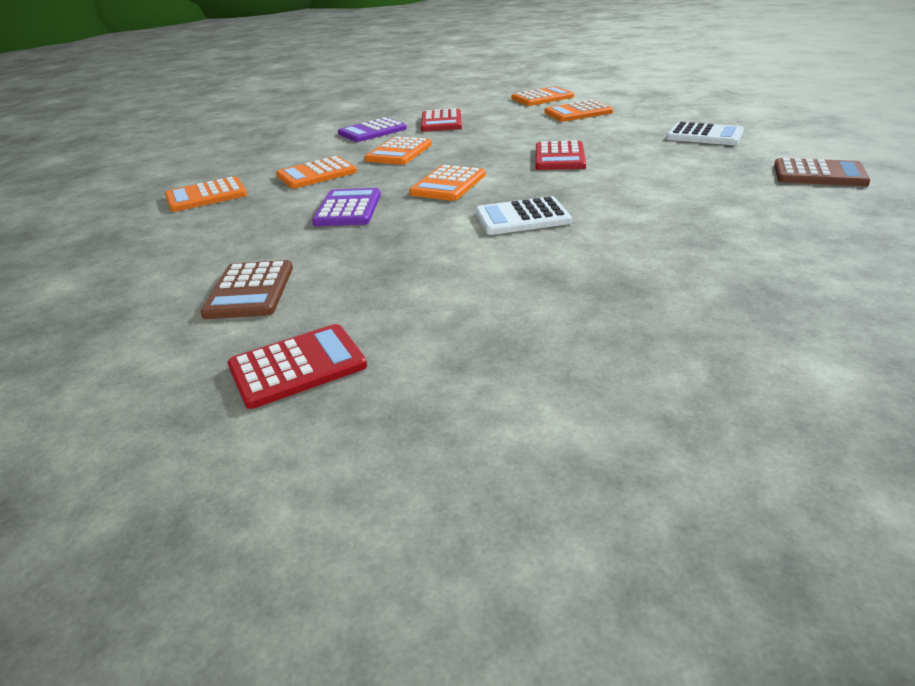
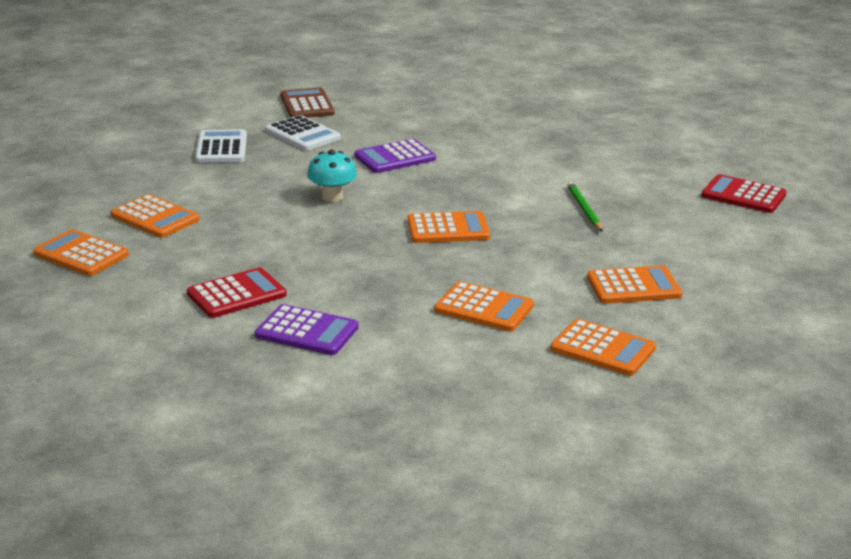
camera: 125 degrees left, 5 degrees down
brown calculator [200,260,293,319] -> none
purple calculator [312,188,381,226] -> purple calculator moved to [355,139,436,173]
orange calculator [365,136,432,165] -> orange calculator moved to [587,265,682,304]
white calculator [476,196,572,235] -> white calculator moved to [265,115,341,150]
red calculator [535,141,586,170] -> turquoise mushroom [307,150,357,202]
none -> green pencil [567,182,602,232]

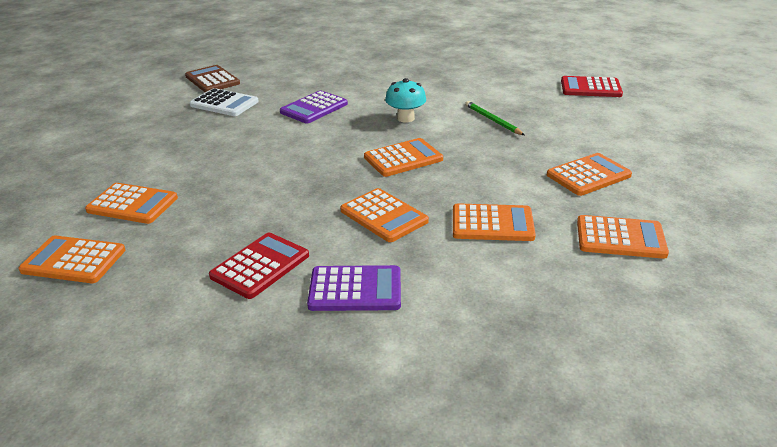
camera: 20 degrees left, 5 degrees up
white calculator [195,129,247,163] -> none
turquoise mushroom [307,150,357,202] -> turquoise mushroom moved to [385,78,426,122]
none -> orange calculator [340,188,429,242]

